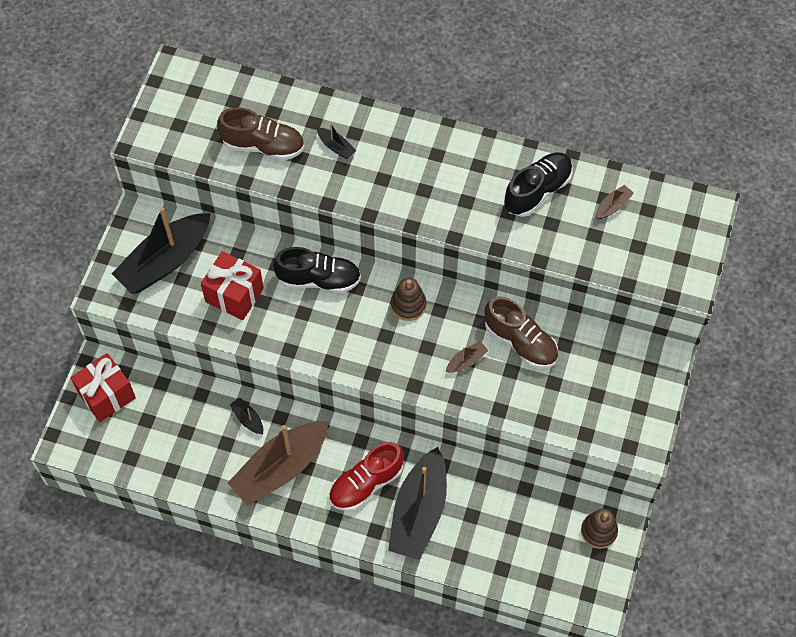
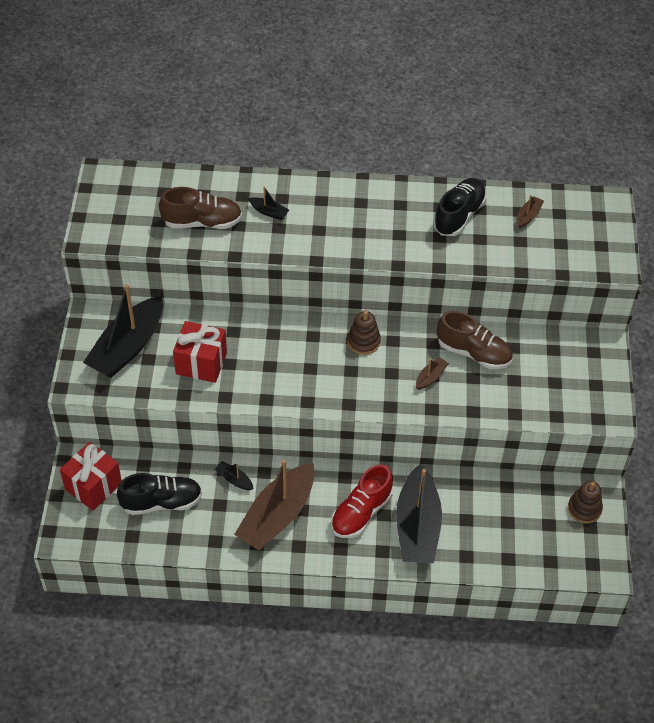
camera: 15 degrees left, 10 degrees down
black shoe [273,247,361,293] -> black shoe moved to [117,473,202,515]

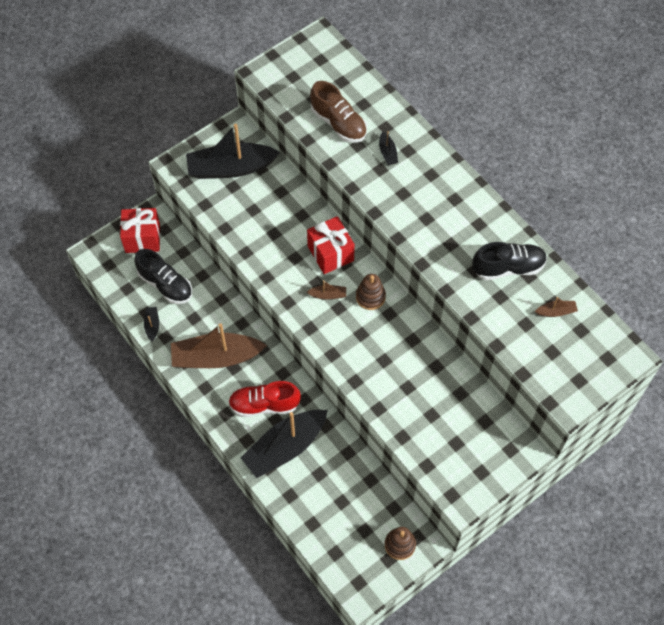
camera: 50 degrees right, 10 degrees up
red gift [173,321,227,383] -> red gift moved to [307,216,355,274]
black boat [215,461,253,490] -> black boat moved to [144,307,159,341]
brown boat [416,357,449,390] -> brown boat moved to [307,280,346,300]
brown shoe [437,311,513,369] -> none

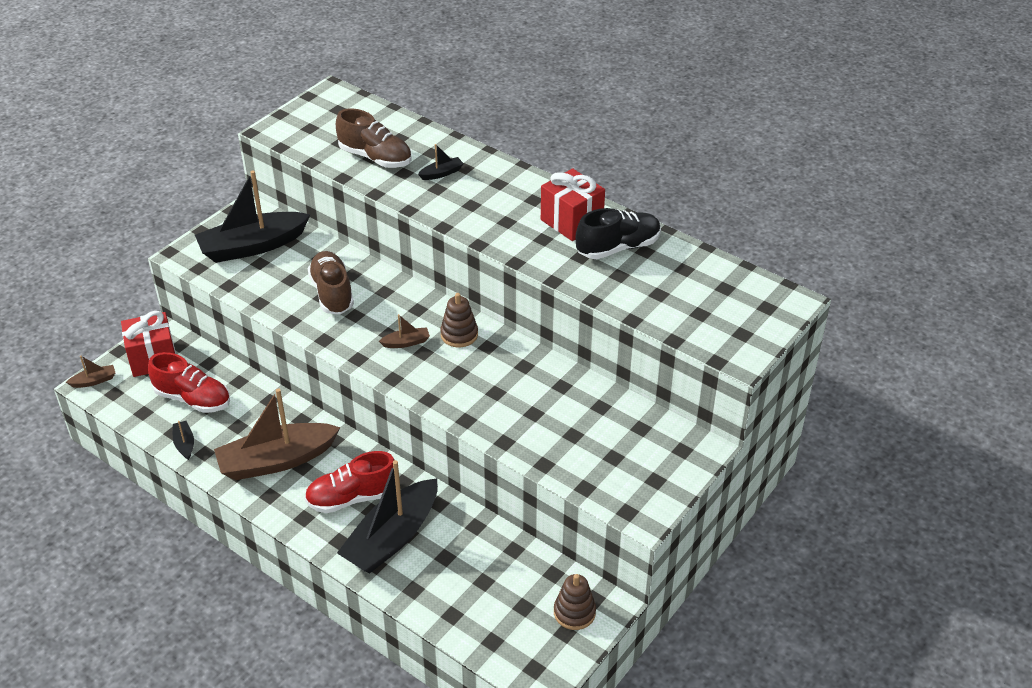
camera: 15 degrees left, 20 degrees down
black shoe [134,249,192,304] -> red shoe [148,352,230,413]
red gift [307,216,355,274] -> red gift moved to [541,168,605,241]
black boat [379,131,398,165] -> black boat turned 90 degrees counterclockwise [418,144,464,180]
brown boat [535,297,578,317] -> brown boat moved to [66,355,115,388]
none -> brown shoe [308,251,354,314]

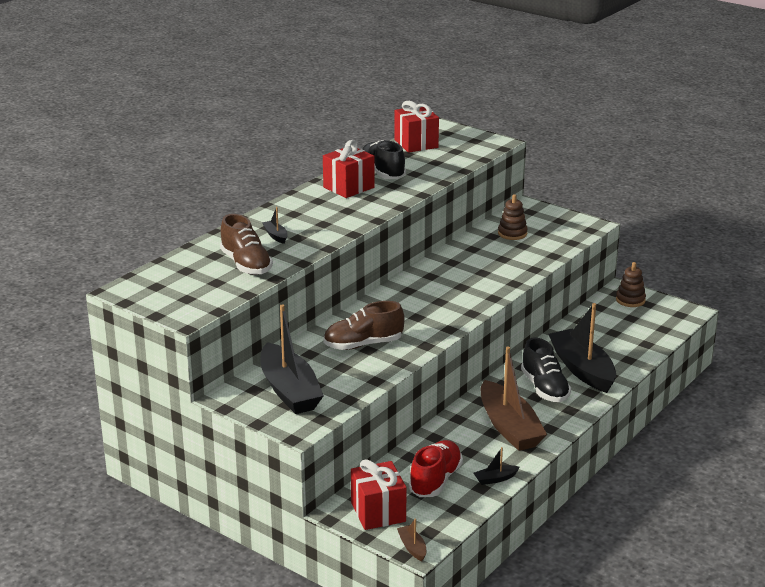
camera: 90 degrees left, 15 degrees down
red shoe [305,451,399,513] -> black shoe [521,337,571,402]
brown shoe [336,108,412,168] -> brown shoe turned 120 degrees clockwise [220,214,273,275]
black boat [337,460,438,574] -> black boat turned 150 degrees counterclockwise [548,303,616,393]
brown boat [379,314,430,348] -> none
brown stacking toy [440,293,478,347] -> brown stacking toy moved to [498,194,528,240]
none -> red gift [394,101,439,153]

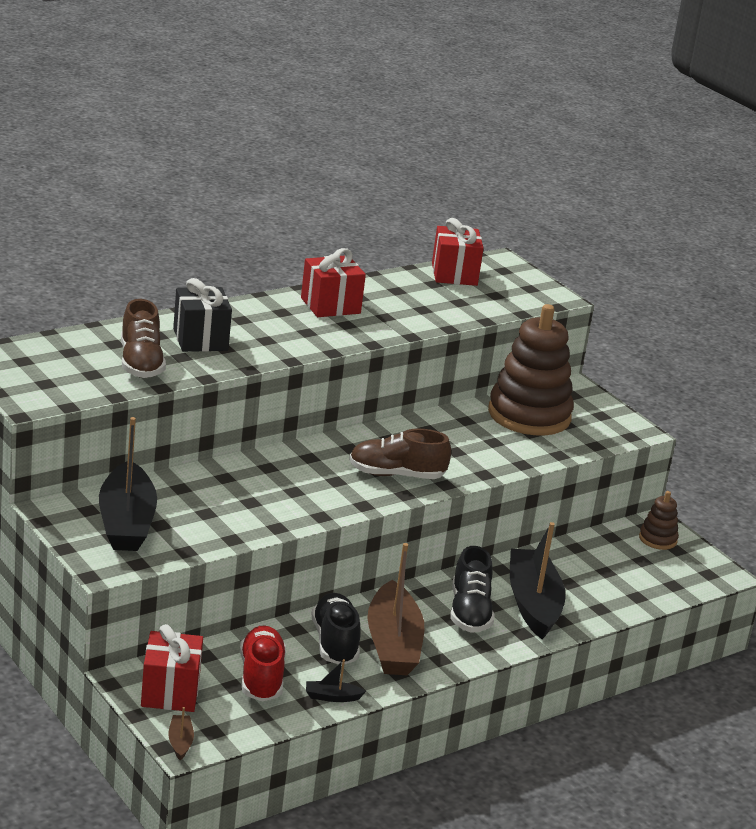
camera: 15 degrees right, 0 degrees up
black boat [262,207,288,244] -> black gift [173,278,232,352]
brown shoe [323,301,404,350] -> brown shoe moved to [349,428,451,479]
black shoe [362,140,406,179] -> black shoe moved to [312,593,361,665]
red shoe [409,440,463,497] -> red shoe turned 45 degrees counterclockwise [240,625,286,702]
brown stacking toy [498,194,528,240] -> brown stacking toy [488,304,574,435], size x2.21

